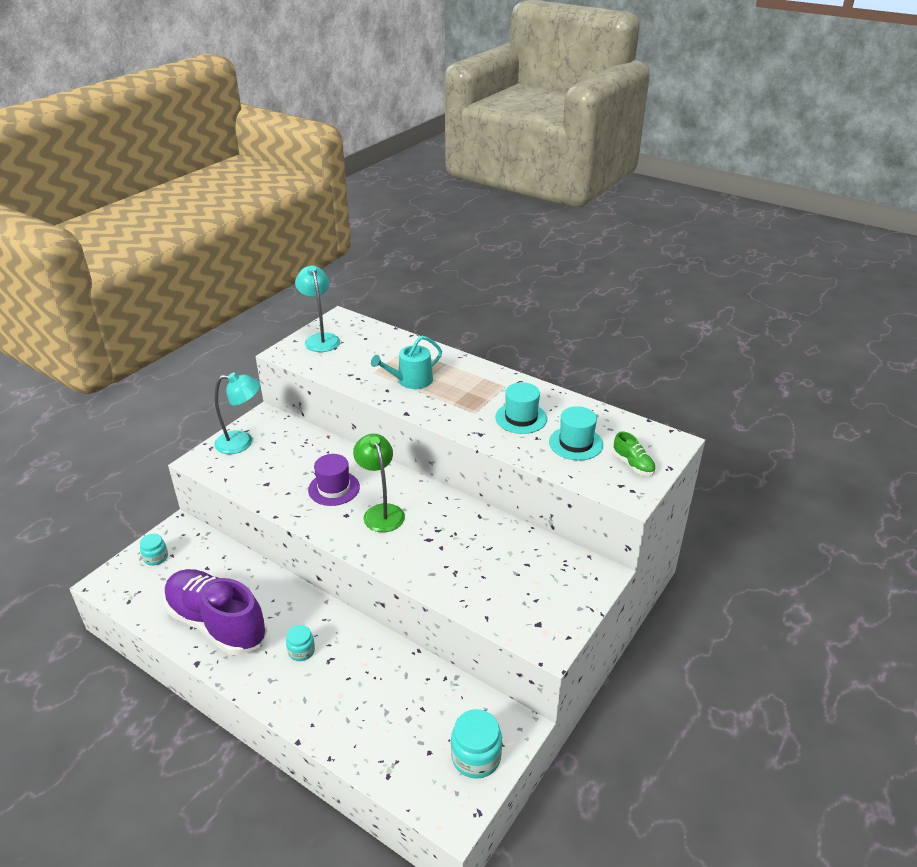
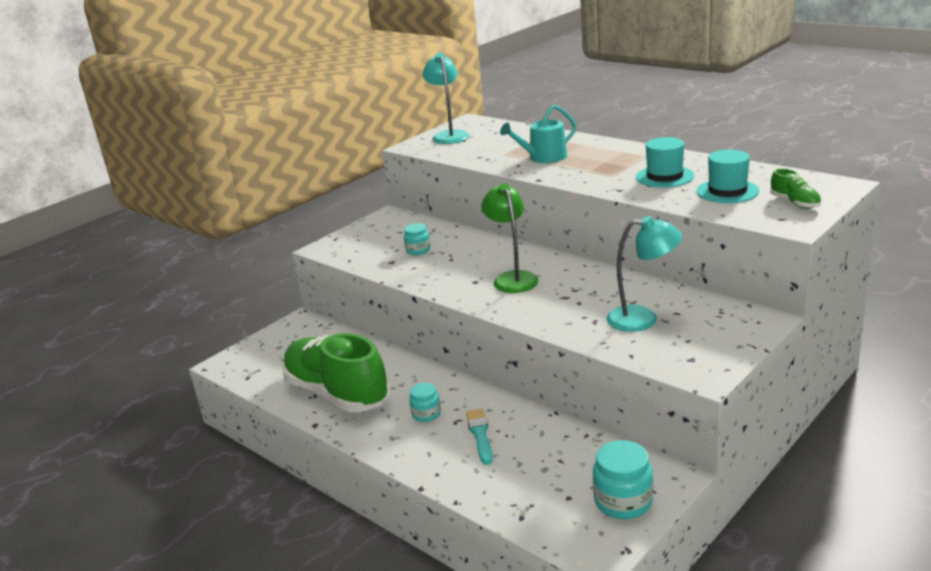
camera: 10 degrees right, 10 degrees down
turquoise jar [140,534,168,566] -> turquoise jar moved to [404,223,430,255]
purple shoe [163,569,267,655] -> green shoe [282,333,390,412]
turquoise lamp [214,372,260,454] -> turquoise lamp moved to [606,216,682,332]
purple hat [308,454,360,506] -> none
none -> turquoise brush [466,409,493,465]

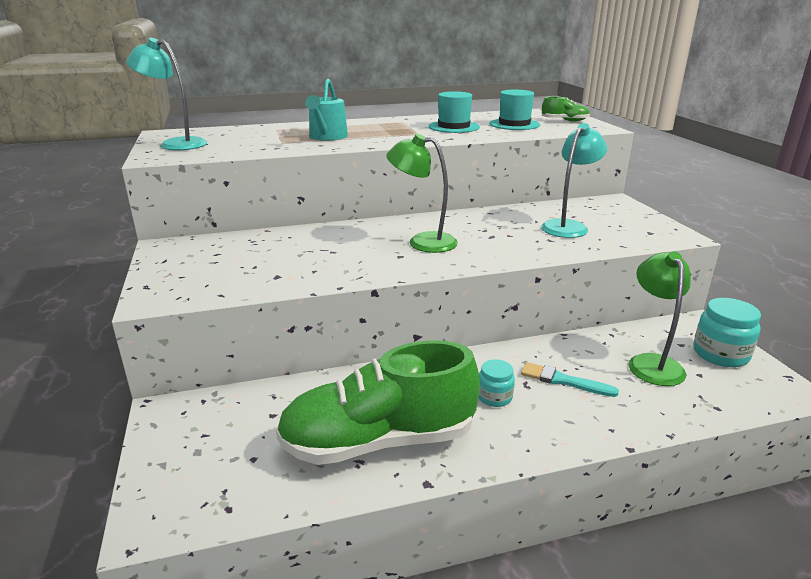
camera: 60 degrees left, 0 degrees up
turquoise jar [404,223,430,255] -> none
none -> green lamp [628,251,691,386]

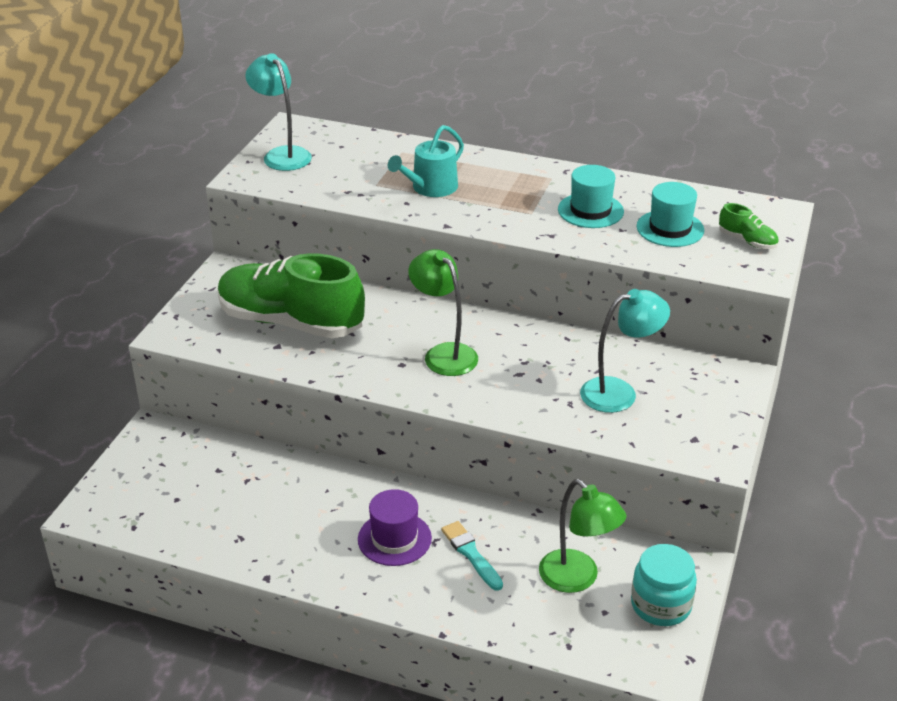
camera: 35 degrees right, 10 degrees up
green shoe [276,340,480,465] -> green shoe moved to [218,253,365,338]
turquoise jar [479,359,515,407] -> purple hat [358,489,432,566]
green lamp [628,251,691,386] -> green lamp turned 105 degrees clockwise [539,479,626,593]

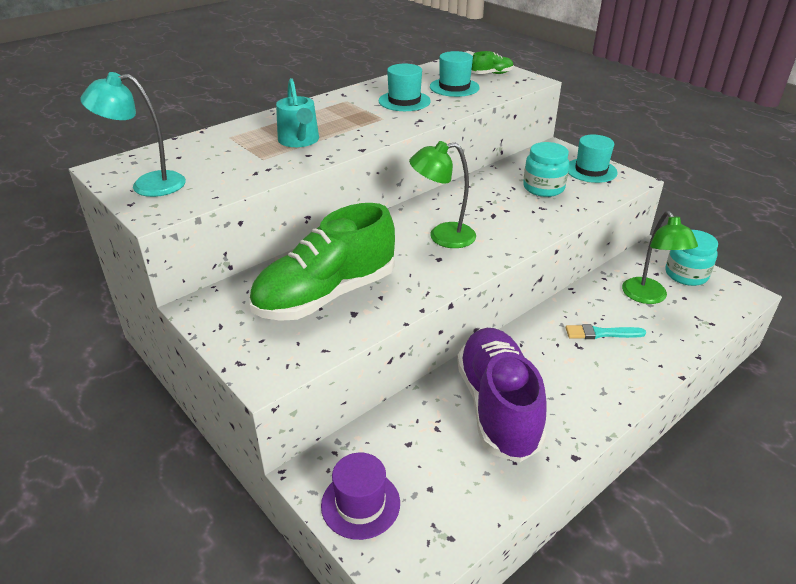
camera: 60 degrees left, 0 degrees up
purple hat [358,489,432,566] -> purple hat moved to [321,453,400,540]
green lamp [539,479,626,593] -> green lamp turned 90 degrees clockwise [622,211,698,304]
turquoise lamp [580,289,670,413] -> turquoise jar [523,142,569,197]
none -> purple shoe [457,328,547,462]
none -> turquoise hat [568,135,618,183]

